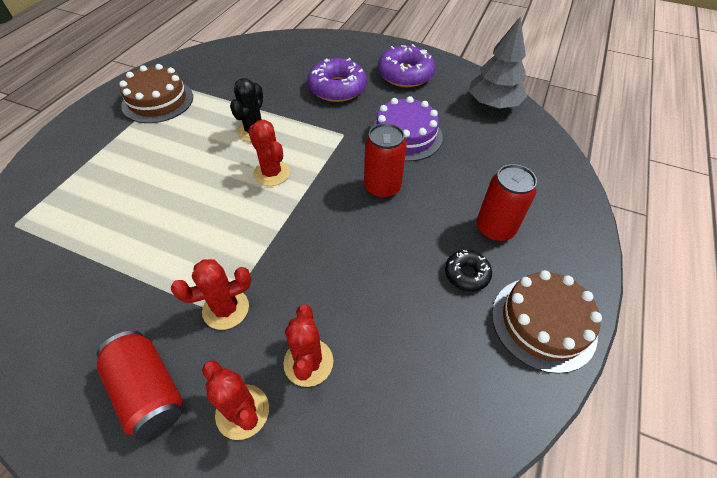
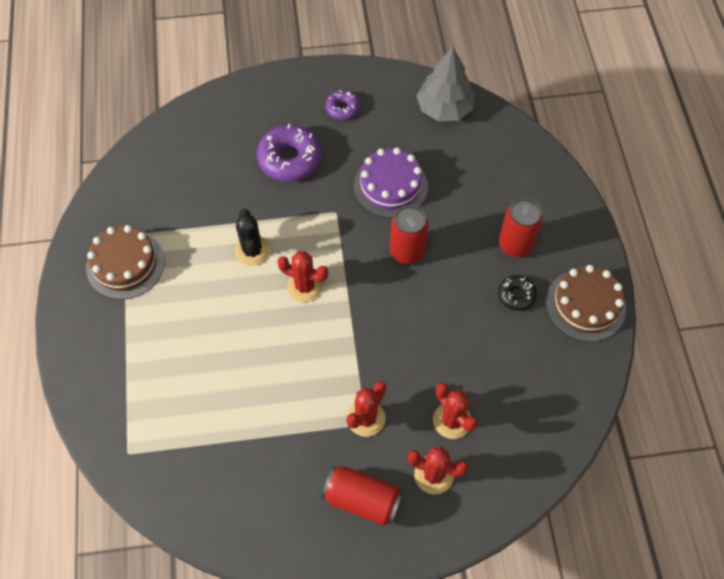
camera: 30 degrees left, 10 degrees up
purple donut [378,44,435,87] -> purple donut [325,90,360,120], size x0.55

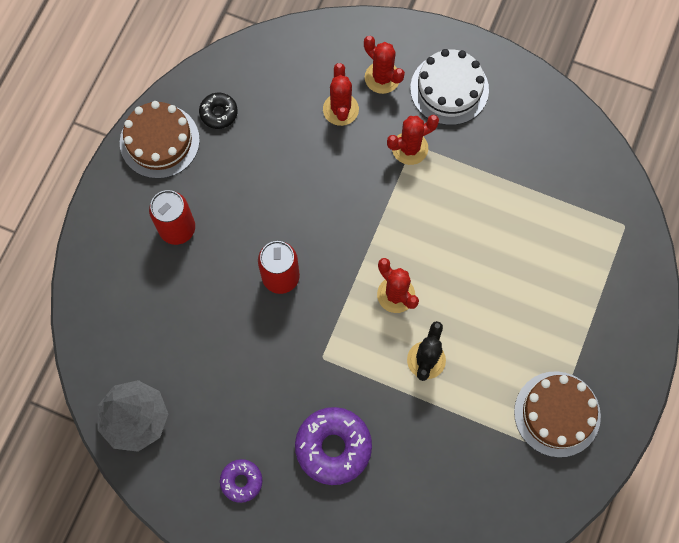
camera: 150 degrees left, 10 degrees up
red can [322,466,403,526] -> white cake [410,49,489,125]
purple cake [354,148,428,218] -> none
black donut [498,275,537,311] -> black donut moved to [199,93,238,129]

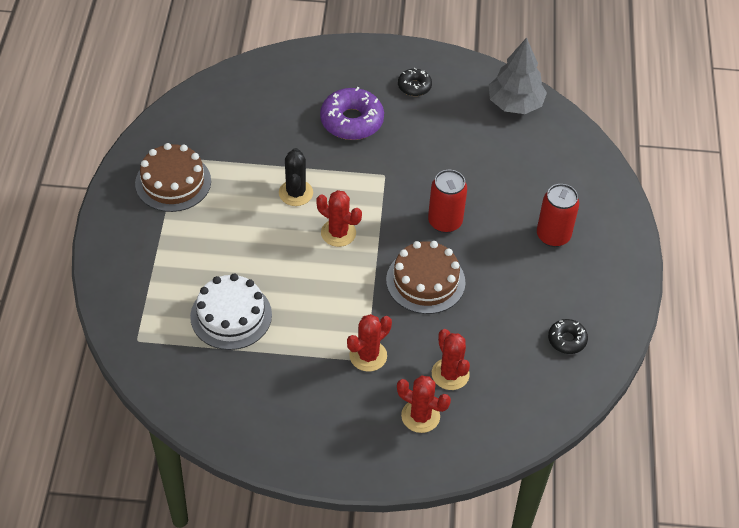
camera: 160 degrees right, 20 degrees down
brown cake [120,101,200,179] -> brown cake moved to [386,241,465,314]
purple donut [220,459,263,503] -> black donut [398,68,432,96]
white cake [410,49,489,125] -> white cake moved to [190,273,272,350]

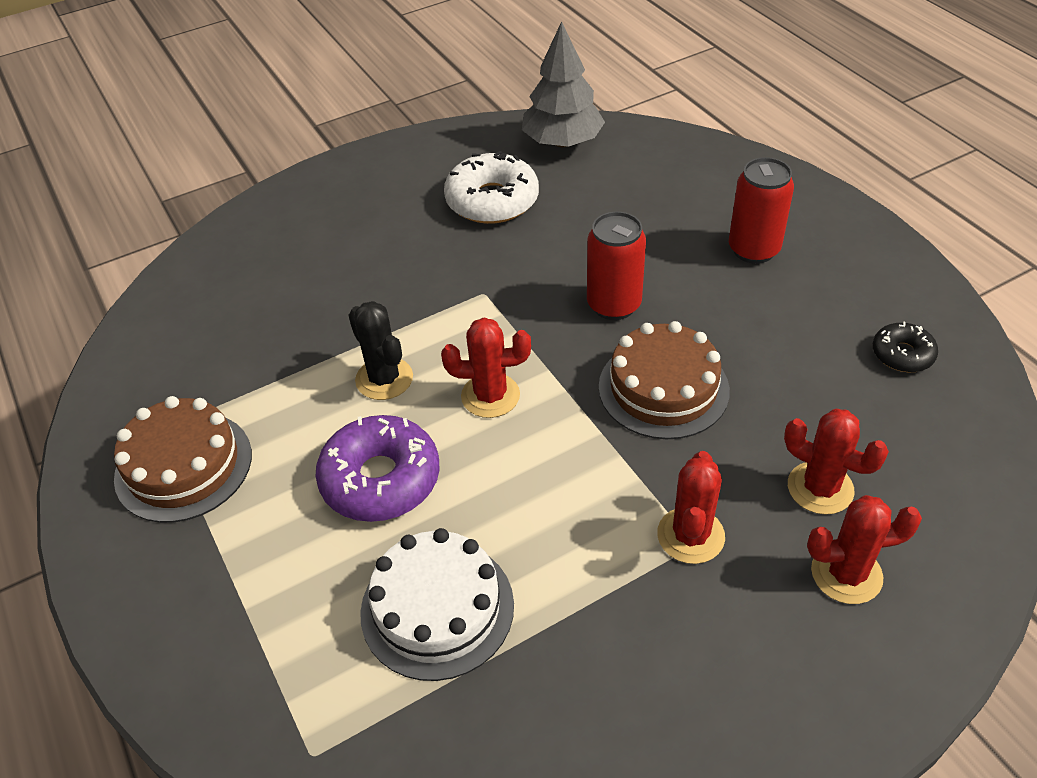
camera: 30 degrees left, 5 degrees down
purple donut [320,87,384,140] -> purple donut moved to [315,415,440,522]
black donut [398,68,432,96] -> none
none -> white donut [444,151,539,224]

